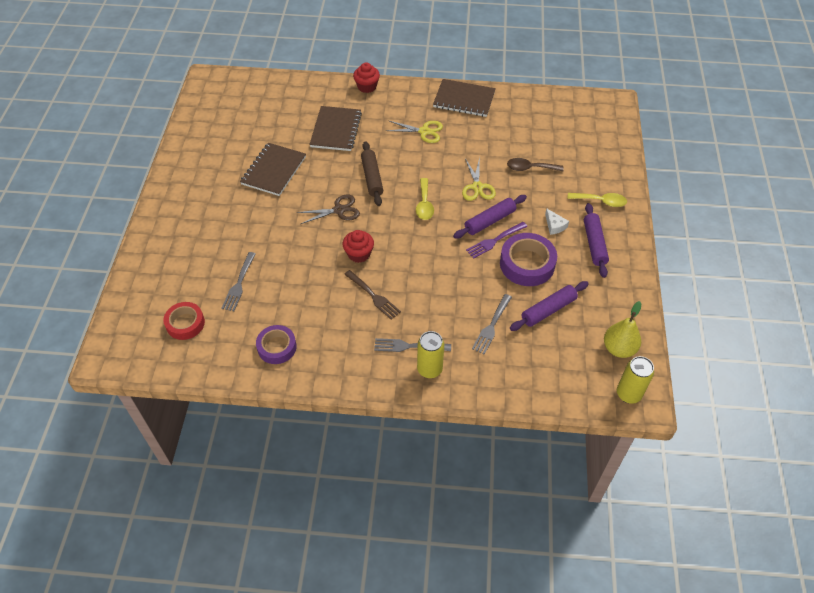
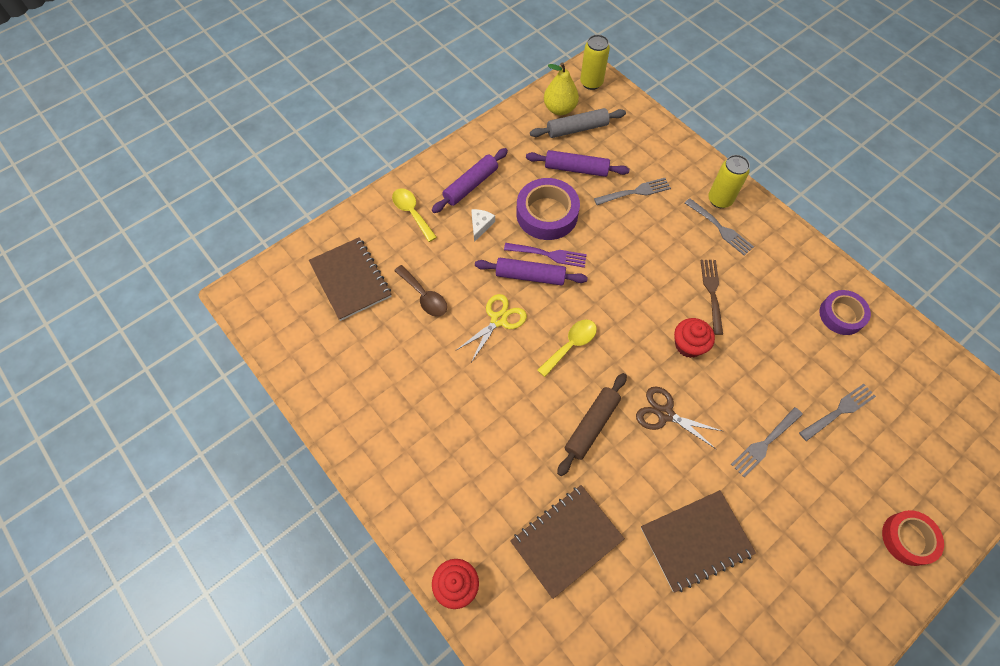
camera: 135 degrees left, 10 degrees up
red tape [163,302,205,340] -> red tape moved to [882,510,944,566]
yellow scissors [386,121,443,143] -> none
brown notebook [433,79,496,117] -> brown notebook moved to [309,237,392,321]
none -> grey rolling pin [530,108,626,138]
none -> grey fork [731,407,803,477]

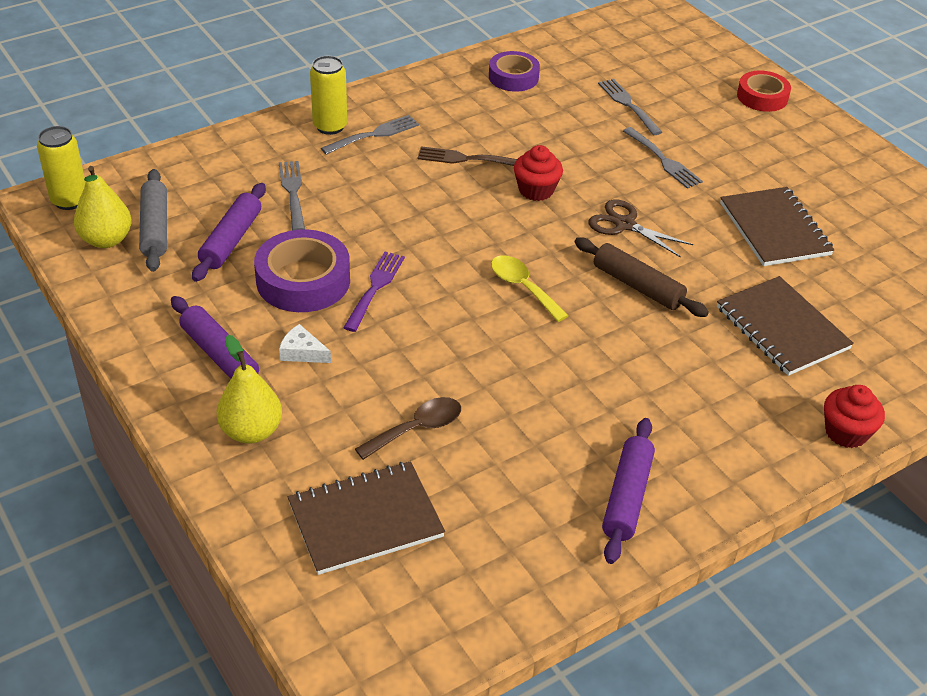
camera: 85 degrees left, 20 degrees down
yellow spoon [392,188,437,242] -> yellow pear [217,335,282,444]
yellow scissors [457,294,527,362] -> none
purple rolling pin [475,258,588,285] -> purple rolling pin moved to [602,418,655,564]
brown scissors [636,386,722,449] -> brown scissors turned 90 degrees clockwise [588,199,693,258]

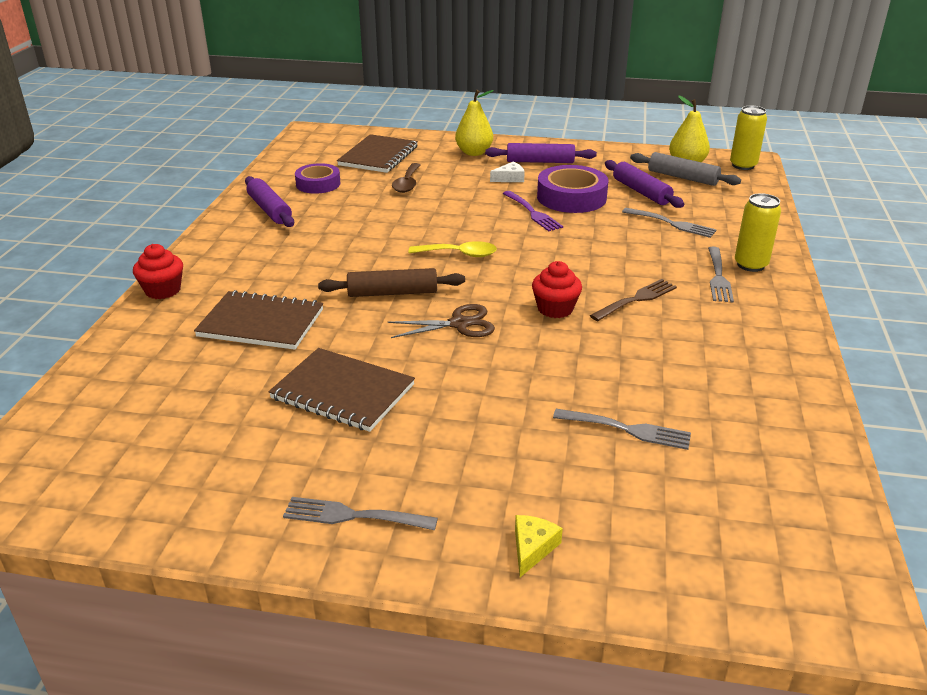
camera: 135 degrees right, 10 degrees down
purple tape [489,51,540,92] -> purple tape moved to [295,163,340,194]
grey fork [623,127,703,189] -> grey fork moved to [283,497,438,530]
red tape [737,71,791,112] -> yellow cheese [515,515,563,577]

